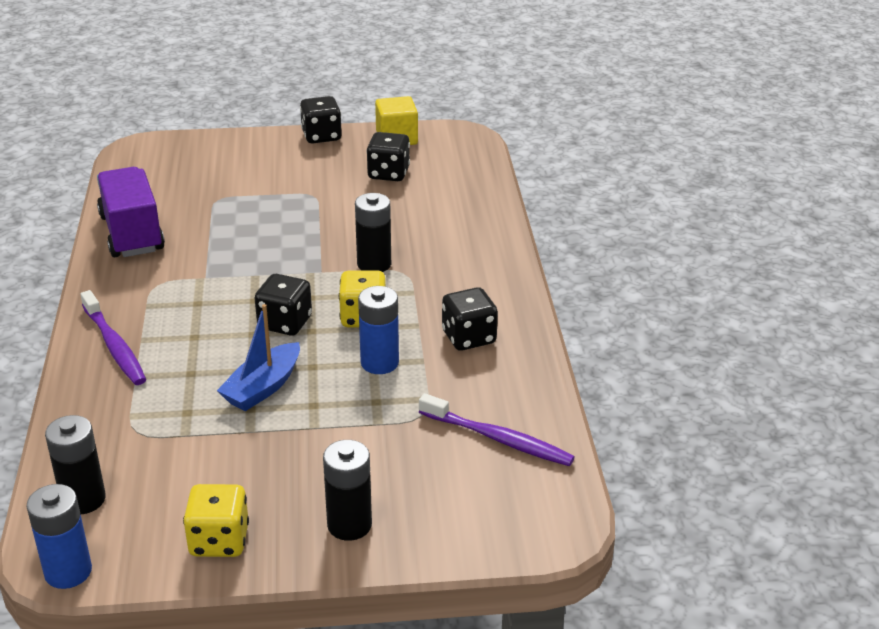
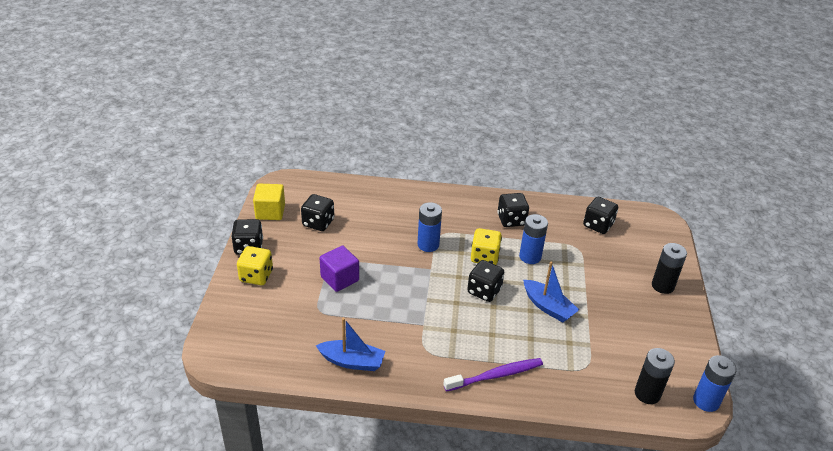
camera: 80 degrees left, 5 degrees up
purple truck [97,167,165,257] -> blue boat [316,318,385,371]
yellow dice [183,484,249,557] -> yellow dice moved to [237,246,273,285]
black battery [355,193,391,272] -> blue battery [417,202,442,252]
purple toothbrush [419,393,574,466] -> black dice [583,197,618,234]
none -> purple cube [320,245,359,292]

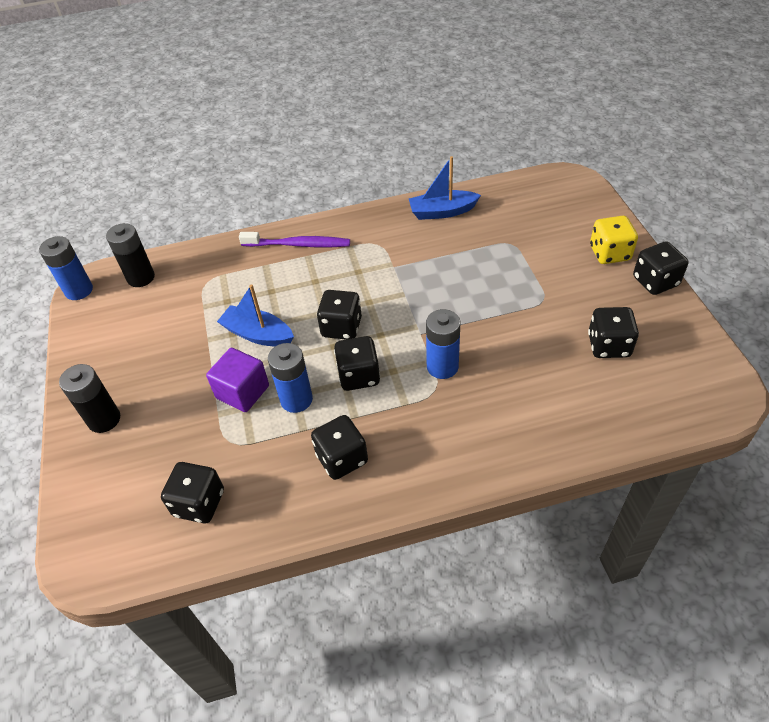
camera: 165 degrees right, 10 degrees up
yellow cube [253,184,285,220] -> none
purple cube [320,245,359,292] -> purple cube moved to [206,348,269,412]
purple toothbrush [443,358,543,392] -> purple toothbrush turned 135 degrees counterclockwise [239,232,350,247]
yellow dice [471,228,502,265] -> black dice [334,336,380,391]

